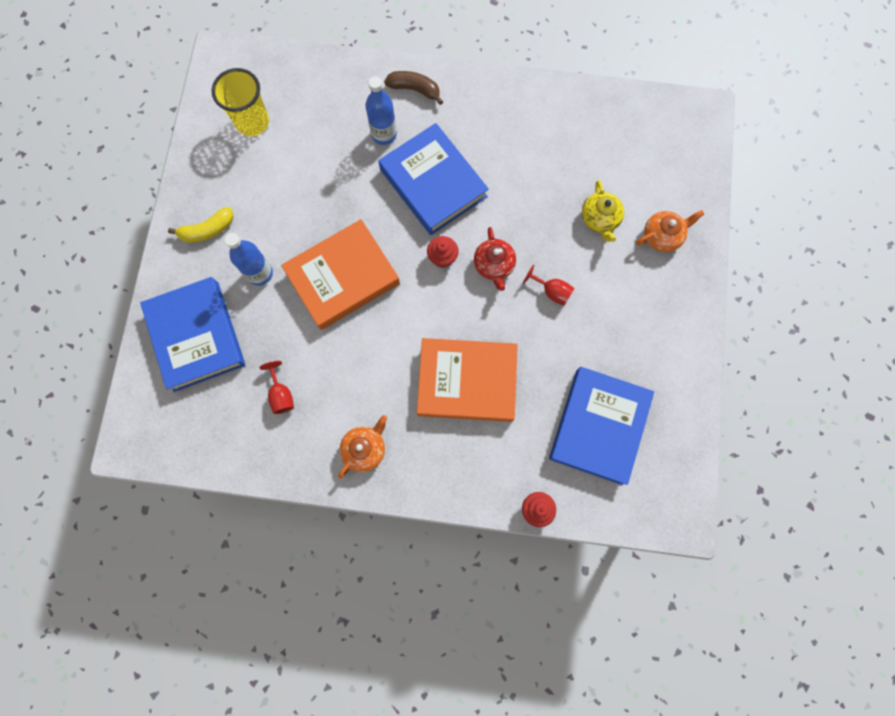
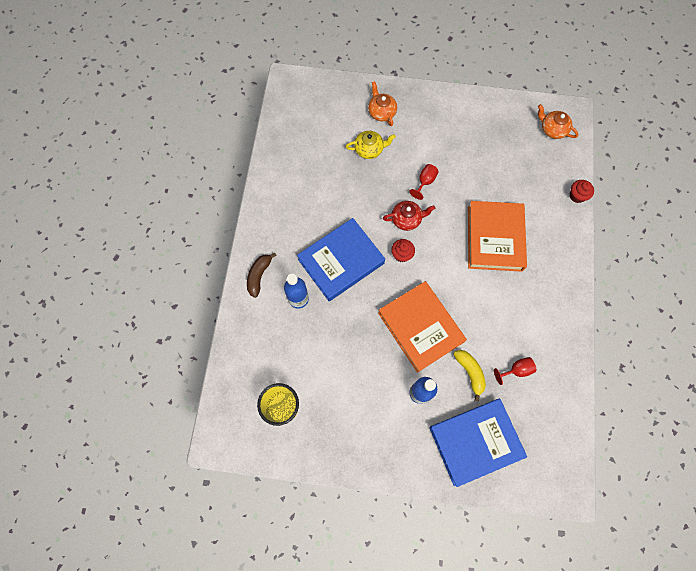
camera: 90 degrees left, 5 degrees down
yellow banana [168,207,233,243] -> yellow banana moved to [454,350,486,401]
orange teapot [338,415,387,479] -> orange teapot moved to [538,104,578,139]
blue book [549,367,654,485] -> none

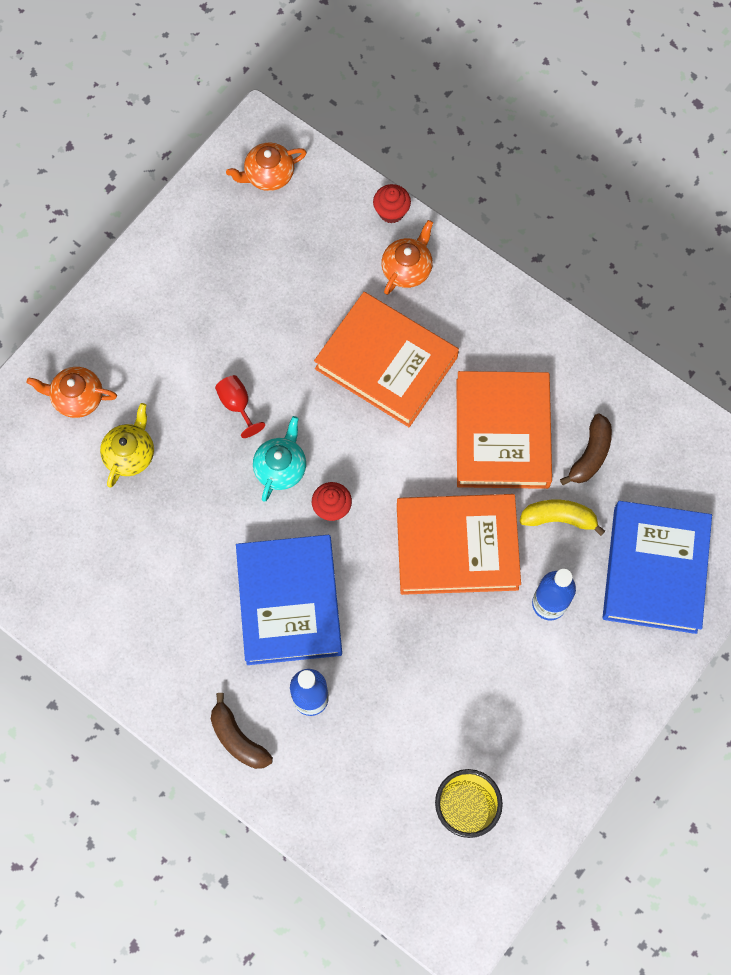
camera: 60 degrees left, 0 degrees up
red teapot [383,201,435,231] -> turquoise teapot [253,416,306,502]
red goblet [494,357,536,385] -> brown banana [560,414,612,485]
none -> orange teapot [381,220,433,295]
none -> orange book [457,371,552,489]

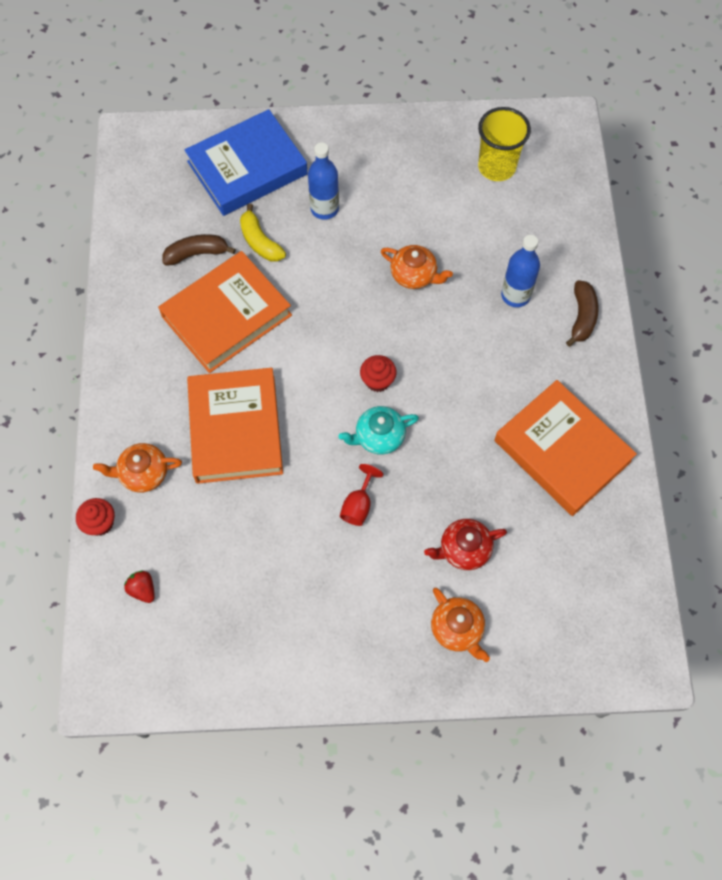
camera: 130 degrees left, 5 degrees down
yellow teapot [100,403,154,487] -> red teapot [424,519,507,570]
orange teapot [226,143,307,191] -> orange teapot moved to [381,245,453,289]
blue book [236,535,342,665] -> none
orange book [397,494,521,595] -> orange book moved to [494,380,637,516]
none -> red strawberry [124,570,155,603]

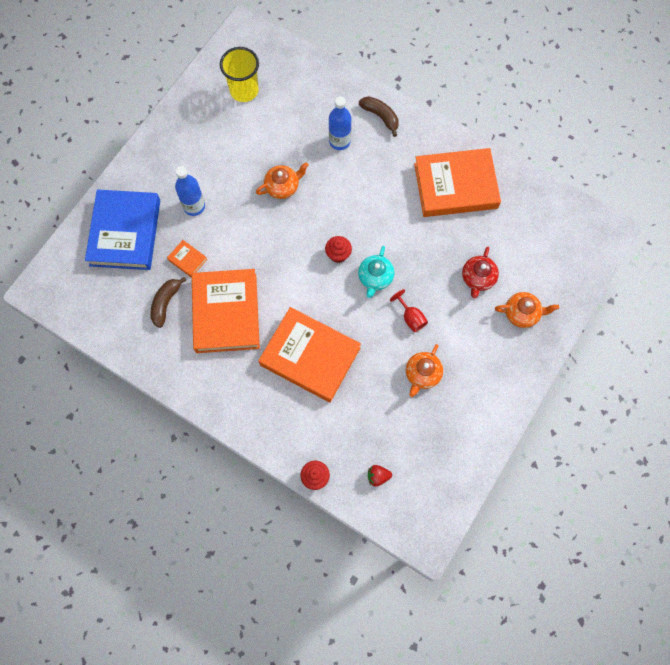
camera: 55 degrees left, 5 degrees up
orange teapot [93,443,182,492] -> orange teapot moved to [406,344,443,397]
yellow banana [240,204,286,261] -> orange book [167,240,207,278]

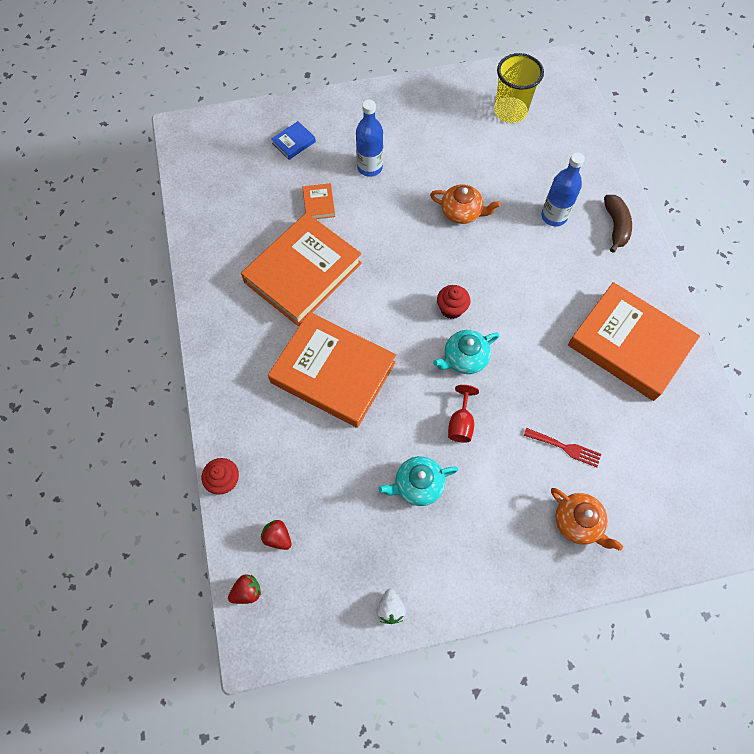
camera: 45 degrees right, 5 degrees down
blue book [85,189,160,270] -> blue book [271,121,316,160], size x0.40
brown banana [150,277,187,328] -> none
orange book [258,307,361,402] -> orange book turned 45 degrees counterclockwise [268,312,396,428]
orange teapot [406,344,443,397] -> turquoise teapot [378,456,458,506]
red teapot [462,247,499,298] -> red fork [524,428,601,467]
none -> red strawberry [228,574,261,604]
none -> white strawberry [377,589,406,624]

